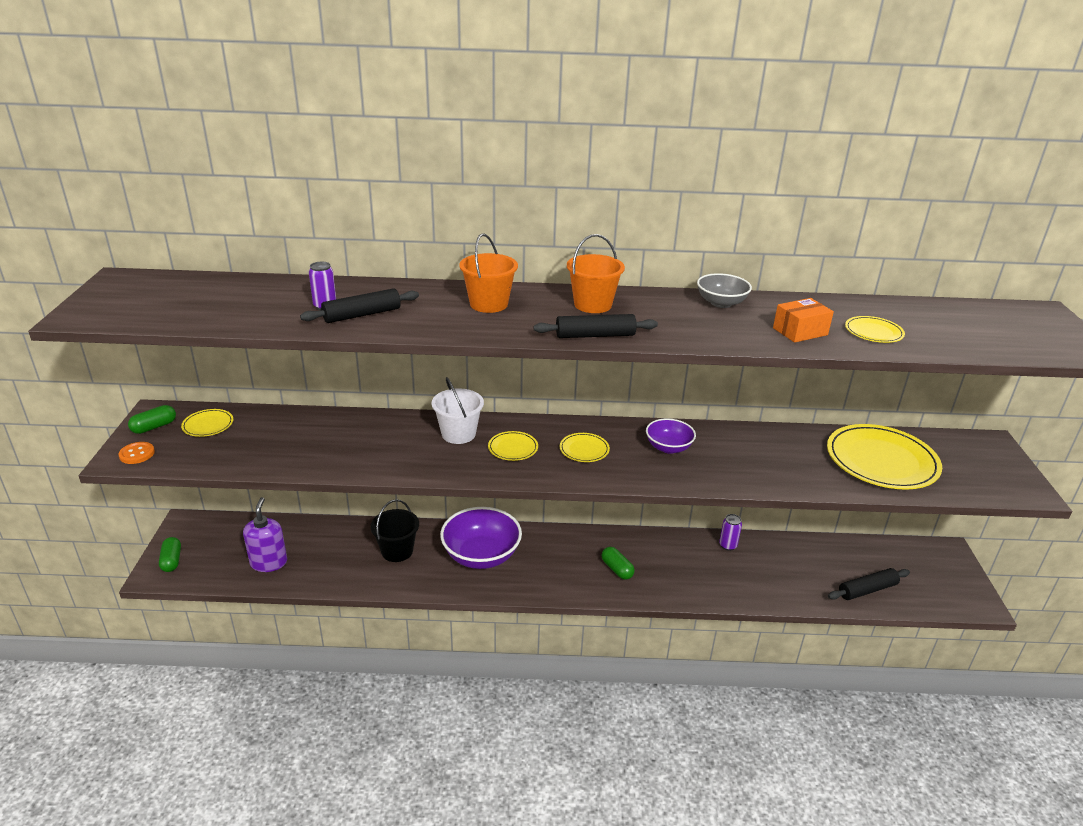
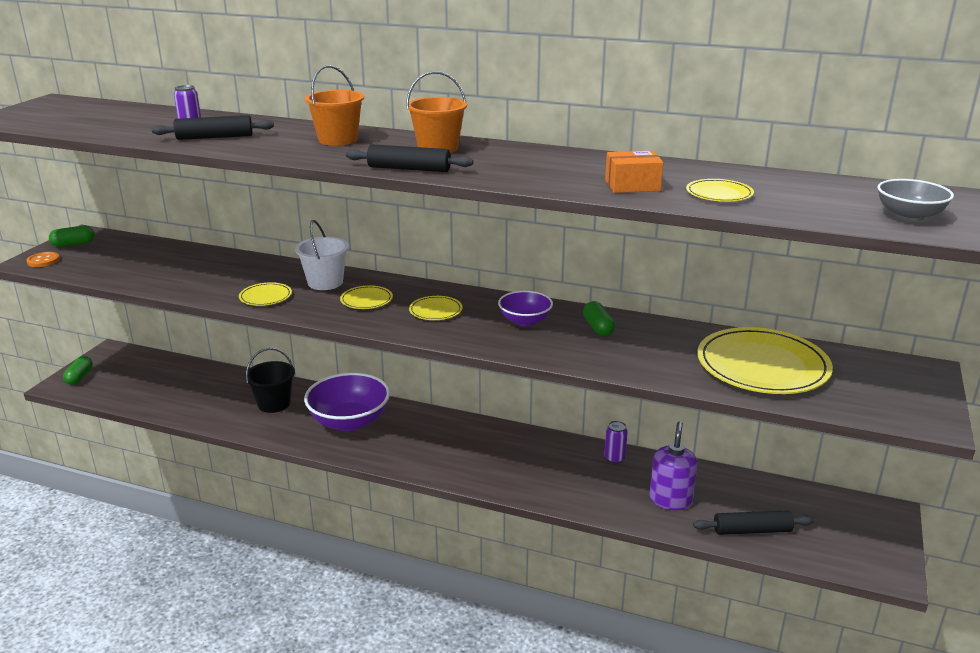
camera: 20 degrees right, 5 degrees down
yellow plate [181,409,233,437] -> yellow plate moved to [239,282,292,306]
purple soap dispenser [243,497,287,572] -> purple soap dispenser moved to [649,421,698,510]
green capsule [602,547,635,580] -> green capsule moved to [583,301,615,336]
grey bowl [697,273,752,308] -> grey bowl moved to [877,179,954,221]

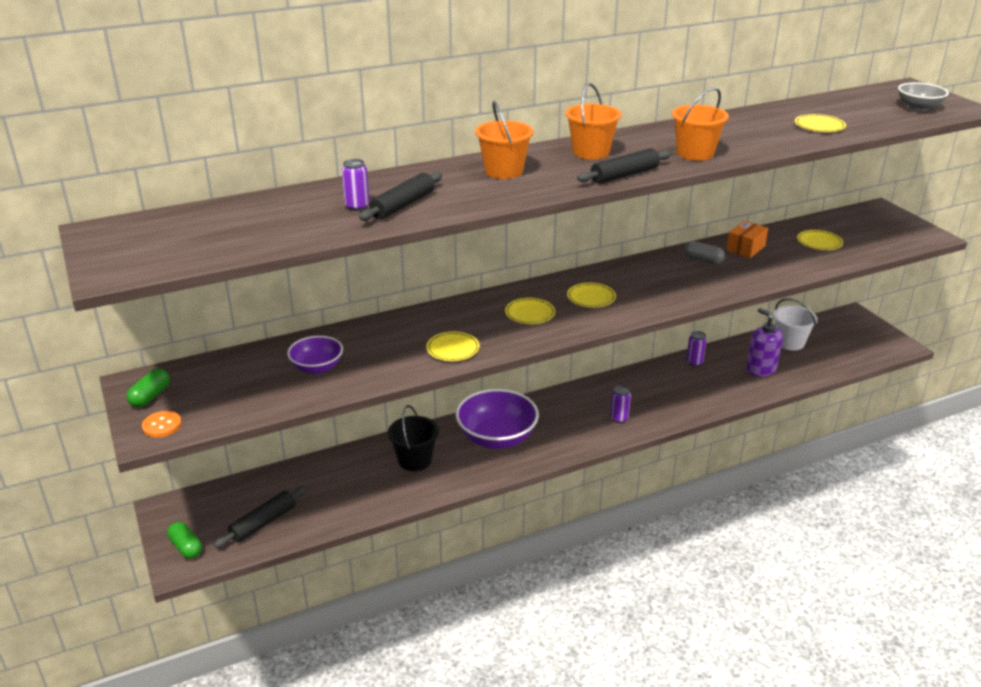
camera: 45 degrees left, 5 degrees up
white bucket [295,220,349,290] -> white bucket moved to [773,298,818,351]
purple bowl [498,291,553,326] -> purple bowl moved to [287,336,343,374]
green capsule [583,301,615,336] -> grey capsule [684,241,725,265]
orange box [605,151,664,193] -> orange box moved to [726,221,768,258]
black rolling pin [693,510,814,535] -> black rolling pin moved to [214,486,307,548]
yellow plate [697,327,833,394] -> yellow plate [797,230,843,250], size x0.46
none -> purple can [610,385,631,423]
none -> orange bucket [672,87,729,161]

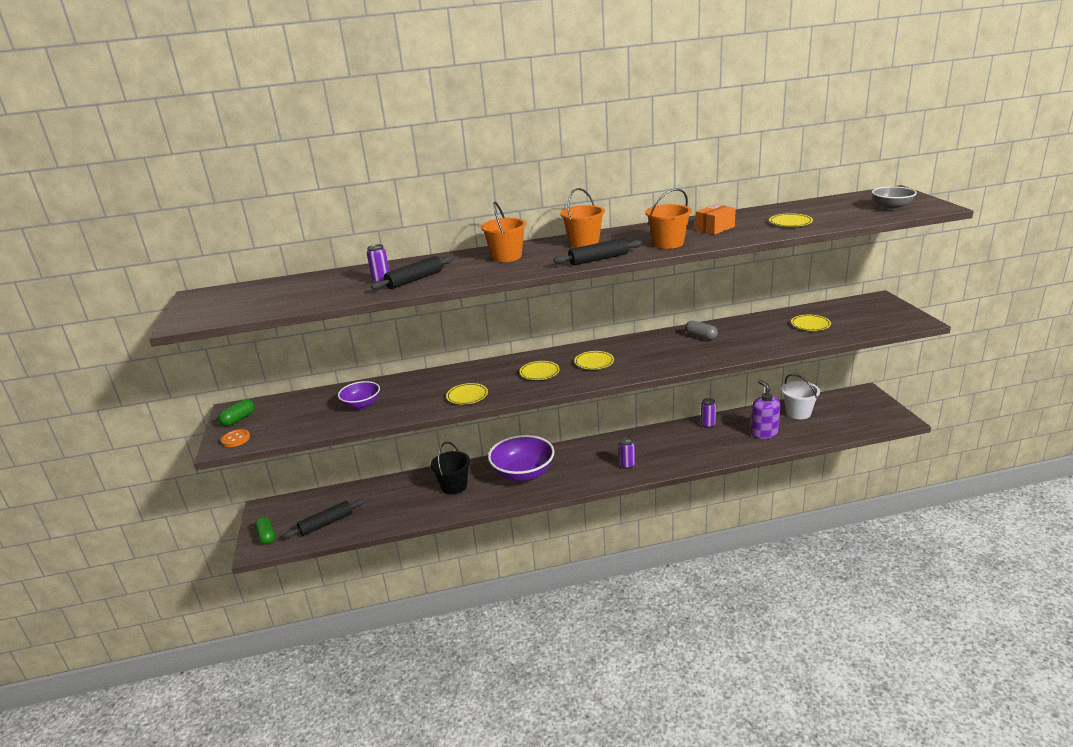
camera: 15 degrees right, 5 degrees down
orange box [726,221,768,258] -> orange box moved to [695,204,736,235]

